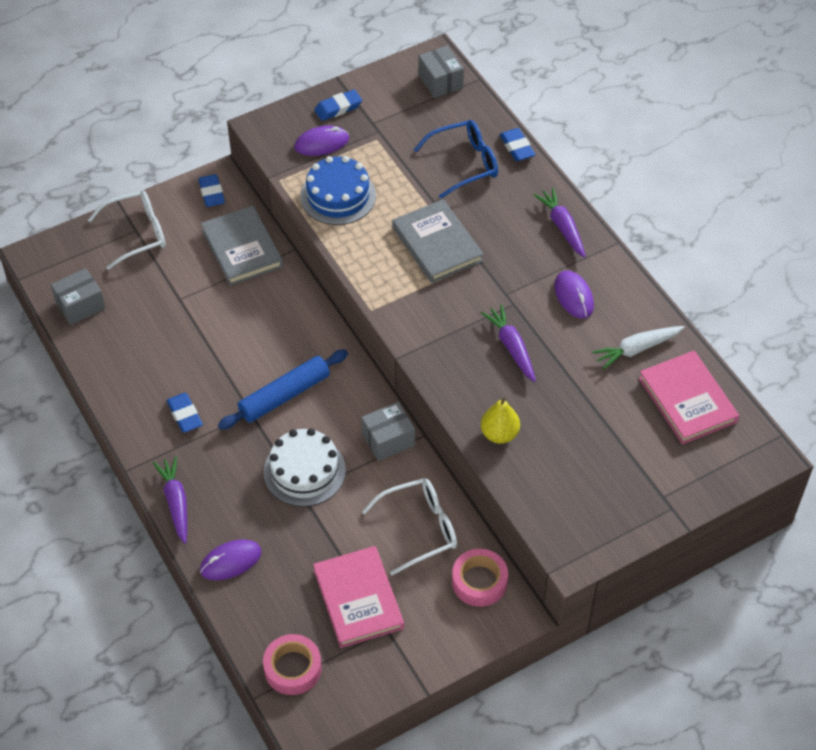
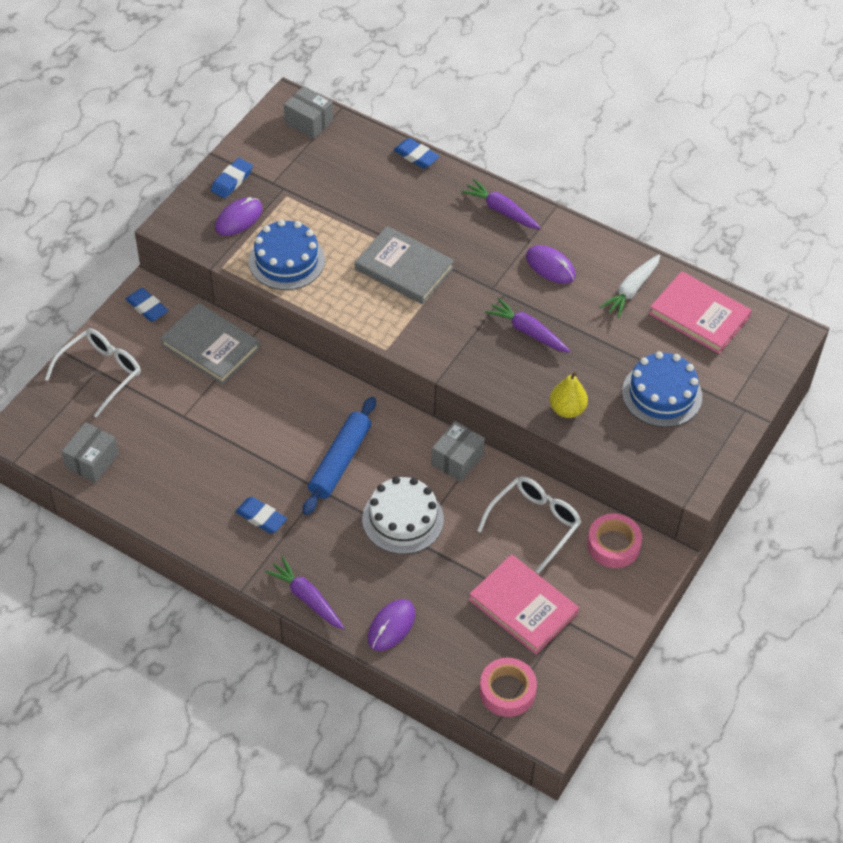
camera: 30 degrees left, 0 degrees up
blue glasses [414,120,498,198] -> none
none -> blue cake [622,351,702,427]

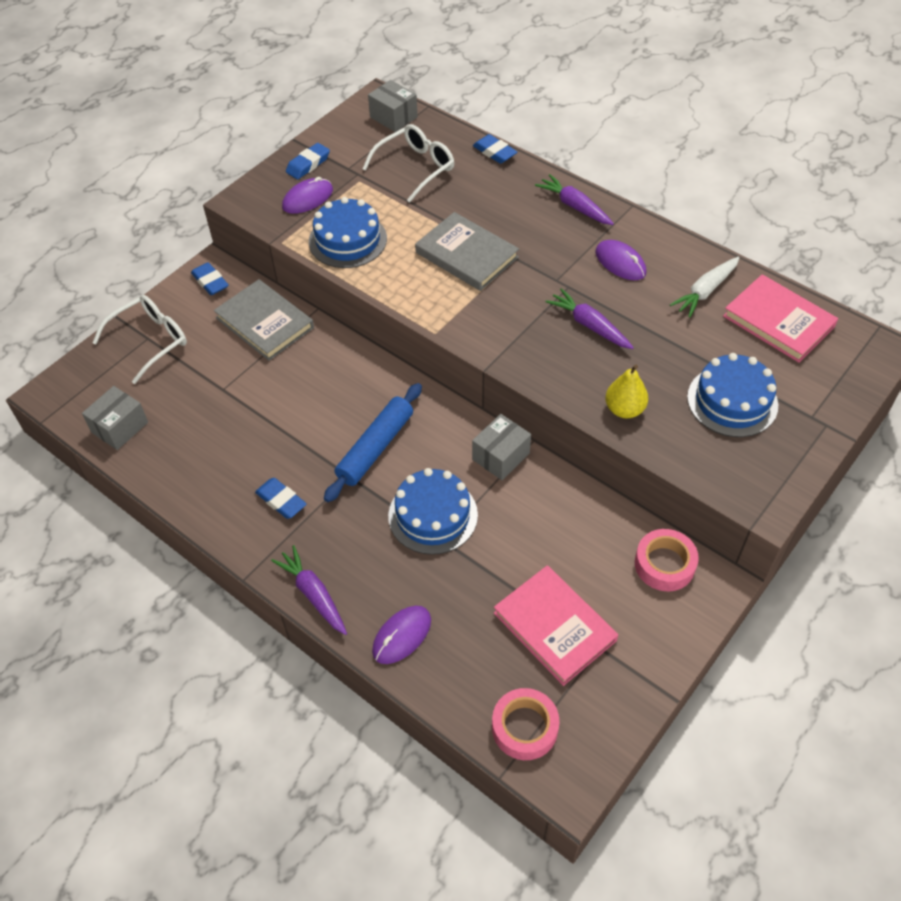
camera: 10 degrees right, 0 degrees up
white cake [362,477,444,554] -> blue cake [388,468,478,555]
white glasses [477,476,581,574] -> white glasses moved to [362,124,454,203]

